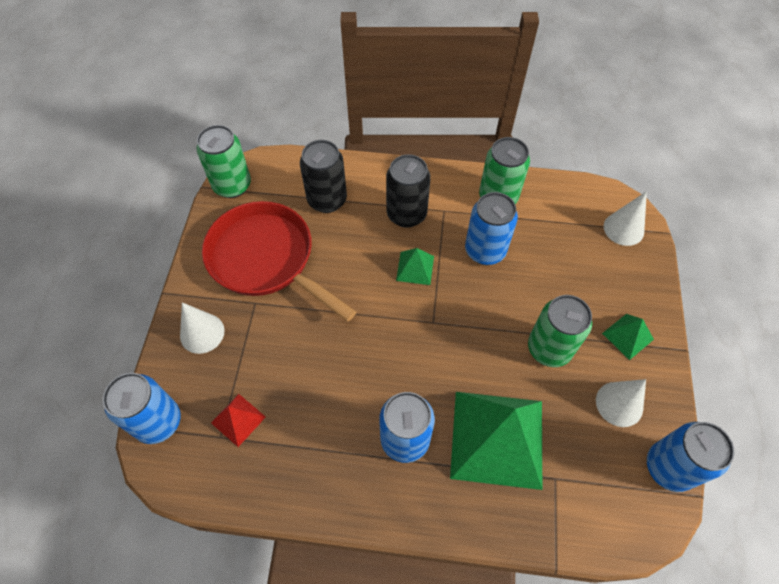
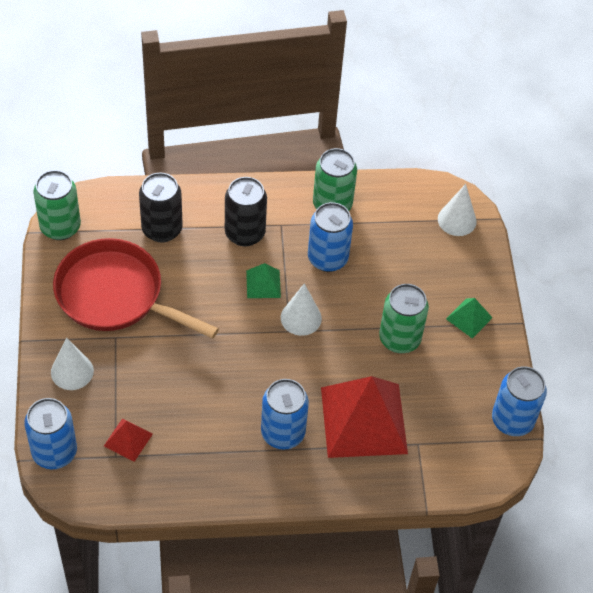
camera: 15 degrees left, 5 degrees down
green pyramid [450,392,542,490] -> red pyramid [321,376,408,458]
white cone [596,379,646,427] -> white cone moved to [281,283,322,336]

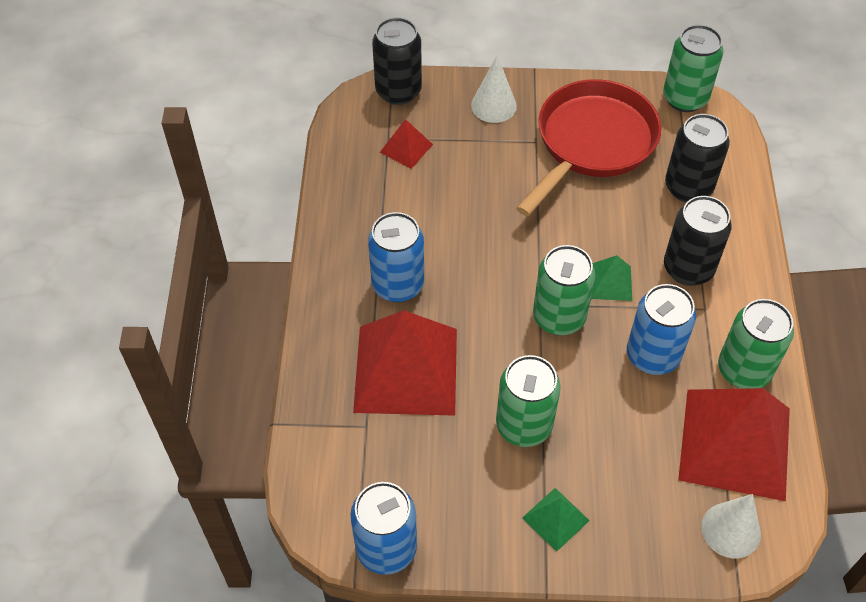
camera: 100 degrees right, 0 degrees up
blue can [24,398,77,469] -> black can [372,17,422,105]
white cone [281,283,322,336] -> green can [533,245,596,335]
none -> red pyramid [678,388,790,501]

